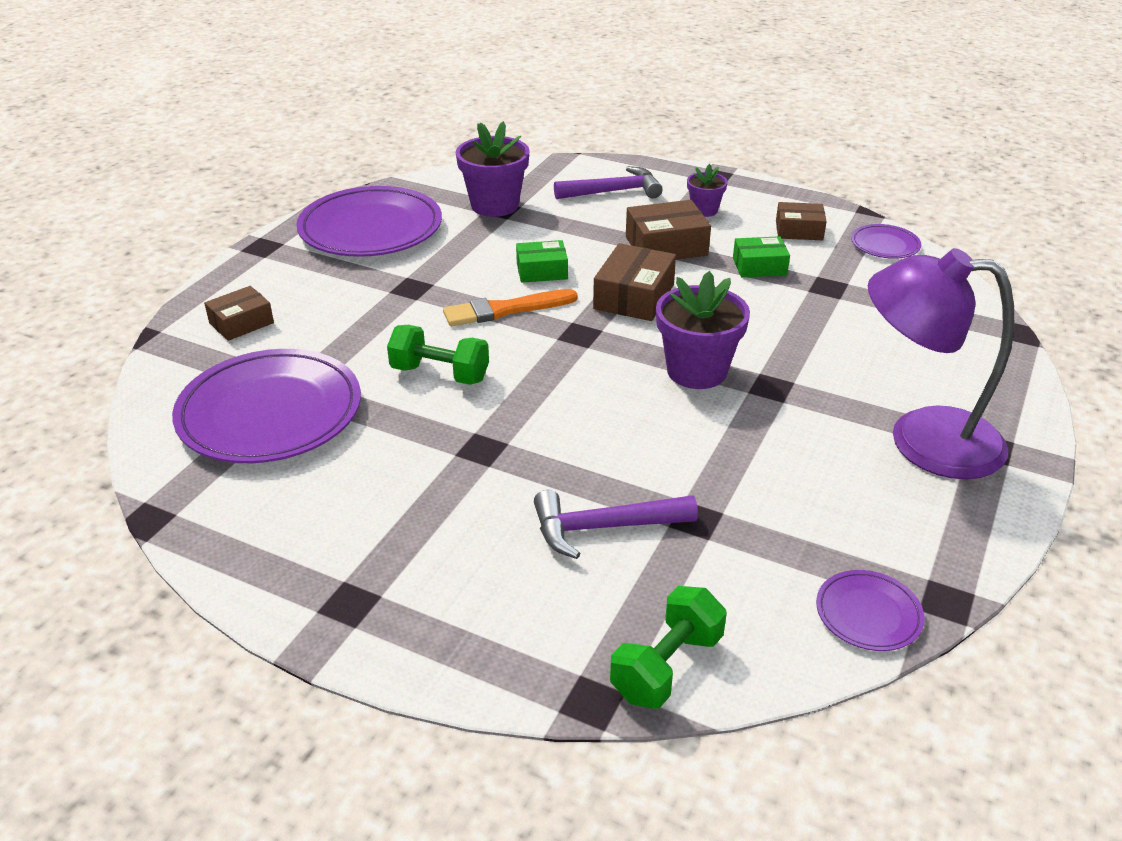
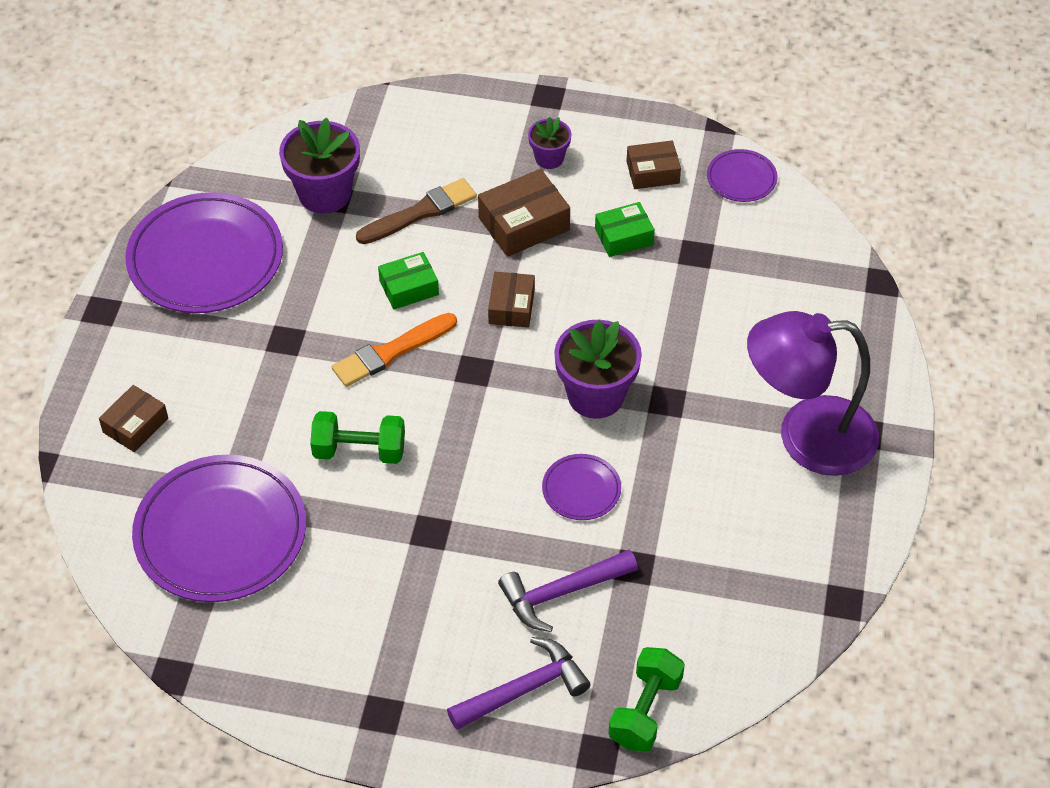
camera: 15 degrees left, 15 degrees up
purple hammer [554,166,663,199] -> purple hammer moved to [447,637,591,730]
brown box [593,243,676,321] -> brown box [488,272,535,328], size x0.66
purple plate [816,570,925,651] -> purple plate moved to [542,454,621,520]
none -> brown brush [356,178,477,244]

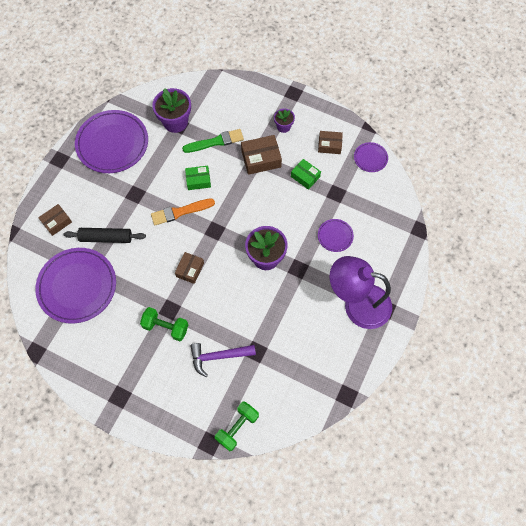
camera: 15 degrees right, 15 degrees up
green dumbbell [310,411,405,464] -> green dumbbell moved to [140,307,188,341]
brown brush [356,178,477,244] -> green brush [182,129,244,153]
purple hammer [447,637,591,730] -> none
brown box [488,272,535,328] -> brown box moved to [175,252,204,284]
purple plate [542,454,621,520] -> purple plate moved to [318,219,354,252]
green box [595,202,655,257] -> green box turned 45 degrees clockwise [291,159,321,190]
none -> black rolling pin [63,228,146,243]

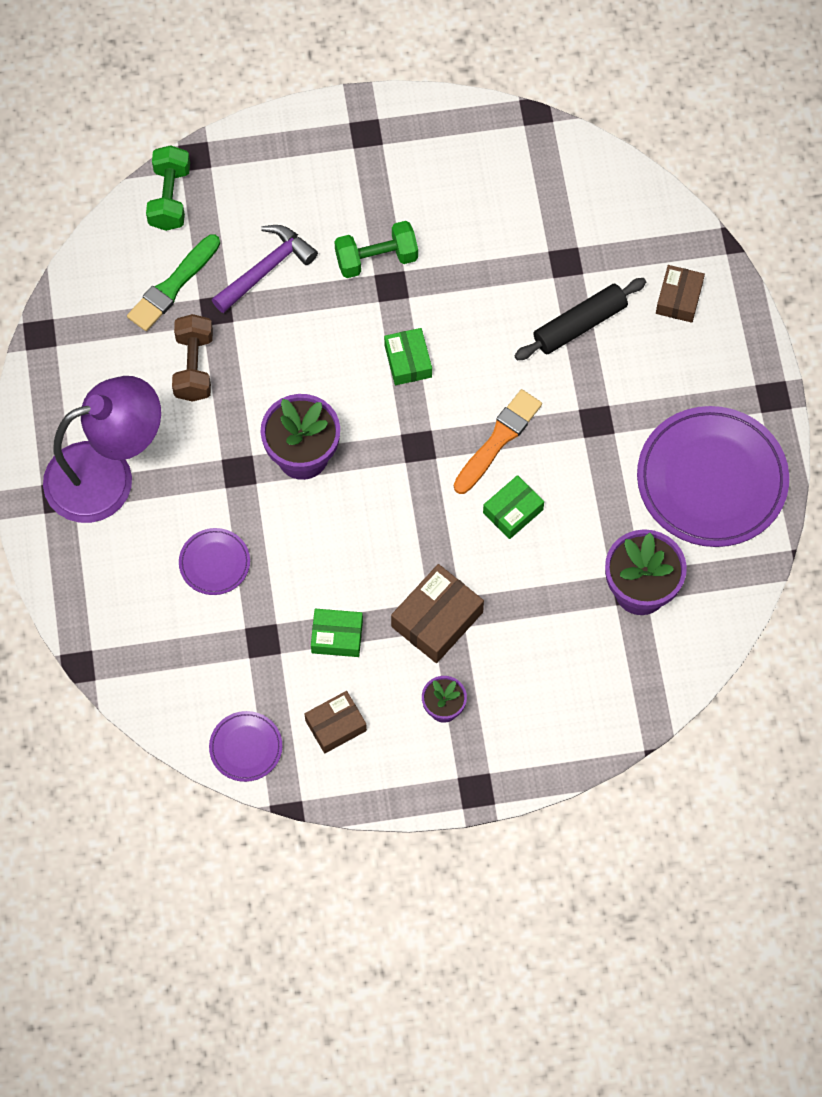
camera: 145 degrees right, 0 degrees up
purple plate [35,248,116,324] -> none
brown box [175,252,204,284] -> green box [384,328,432,385]
green brush [182,129,244,153] -> green brush moved to [127,234,220,331]
none -> brown dumbbell [172,314,213,402]

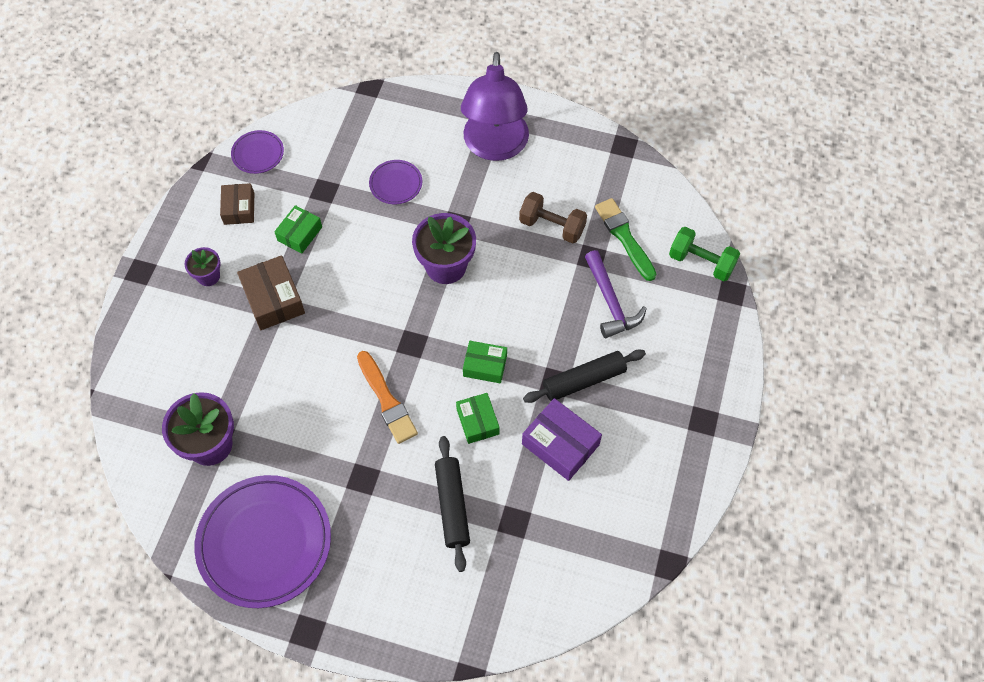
camera: 115 degrees right, 5 degrees down
green dumbbell [334,221,418,278] -> black rolling pin [523,349,646,403]
green box [483,475,544,539] -> green box moved to [456,393,500,444]
brown box [656,265,705,323] -> none
none -> purple box [522,398,602,481]

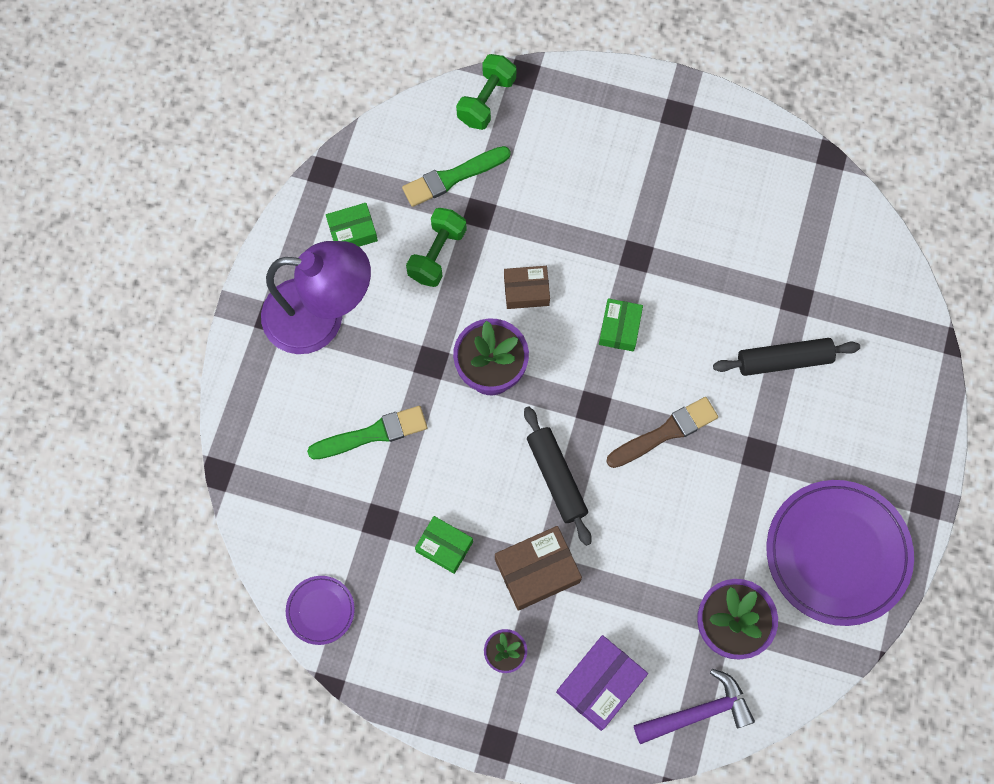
camera: 90 degrees left, 10 degrees up
brown box [220,183,254,225] -> brown box moved to [504,266,550,309]
orange brush [357,351,418,444] -> brown brush [606,397,718,468]
purple plate [369,160,422,204] -> green brush [307,406,427,460]
green box [456,393,500,444] -> green box moved to [326,203,378,247]
brown dumbbell [519,192,587,243] -> green dumbbell [406,208,467,287]
purple box [522,398,602,481] -> purple box moved to [556,635,648,731]
black rolling pin [523,349,646,403] -> black rolling pin moved to [524,406,592,546]
purple hammer [585,250,647,338] -> purple hammer moved to [634,669,755,744]

